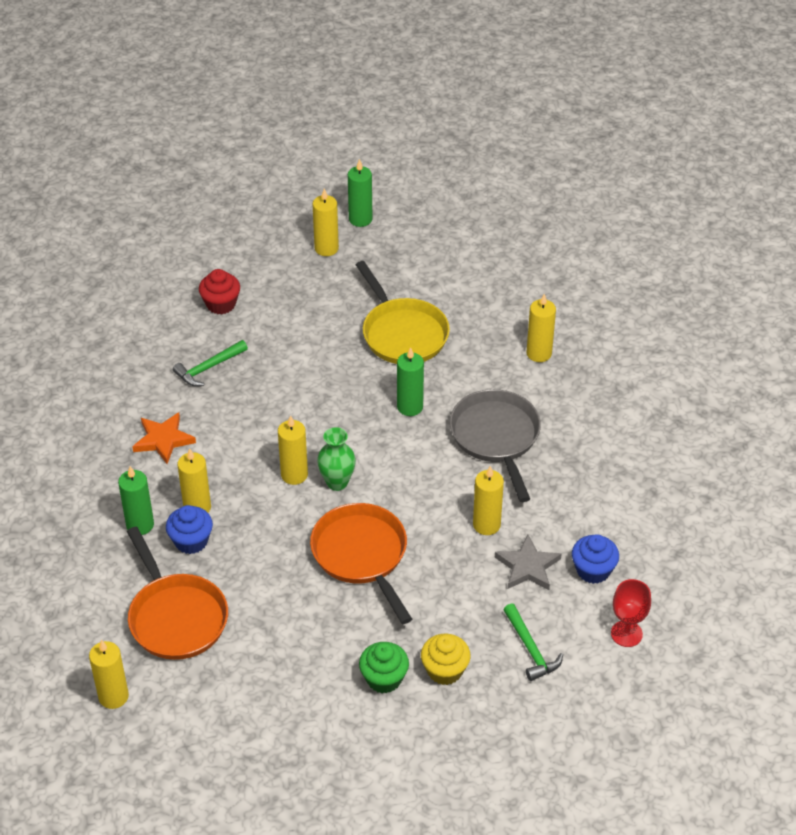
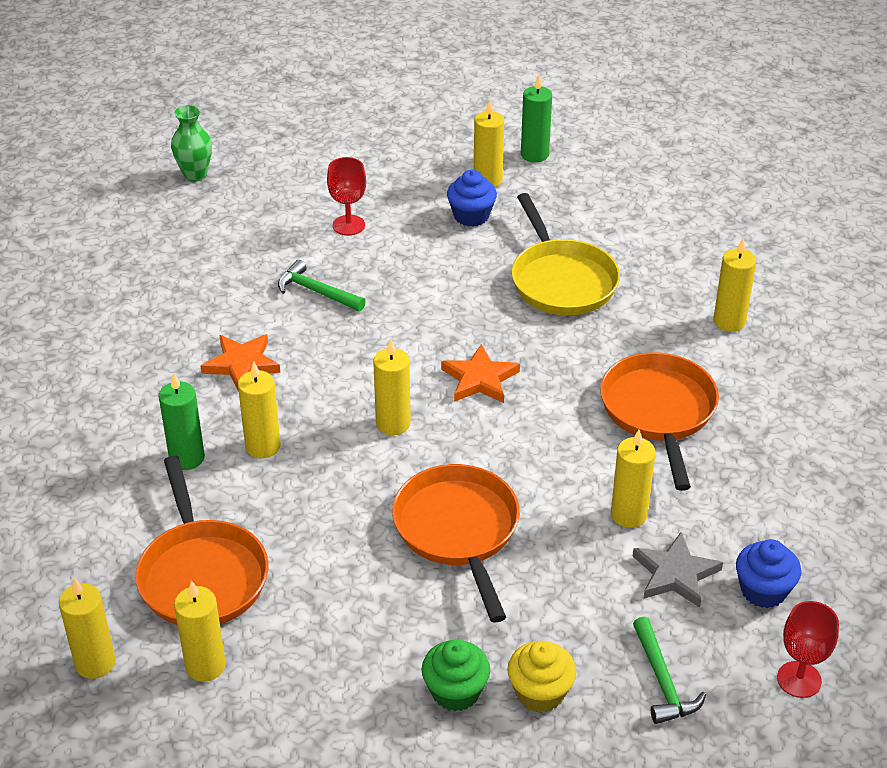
camera: 10 degrees right, 5 degrees down
blue cupcake [166,505,213,554] -> blue cupcake moved to [447,170,497,227]
green hammer [173,340,248,386] -> green hammer turned 60 degrees clockwise [278,260,366,311]
red cupcake [199,269,240,314] -> red goblet [327,157,366,235]
green vase [317,427,356,491] -> green vase moved to [171,105,212,182]
green candle [397,347,424,416] -> none
grey pan [450,389,541,502] -> orange pan [600,352,719,491]
none -> yellow candle [174,581,226,682]
none -> orange star [441,344,520,403]

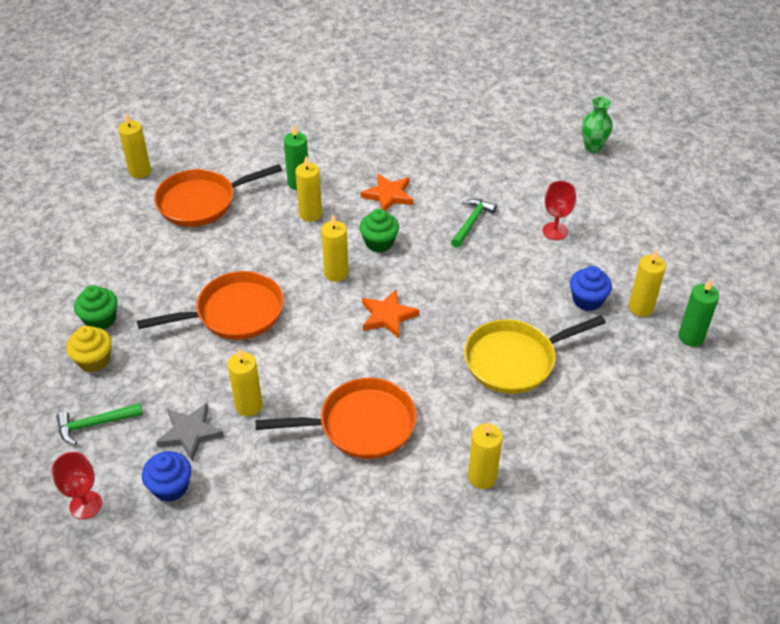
camera: 85 degrees right, 5 degrees up
yellow candle [174,581,226,682] -> none
none -> green cupcake [359,209,399,252]

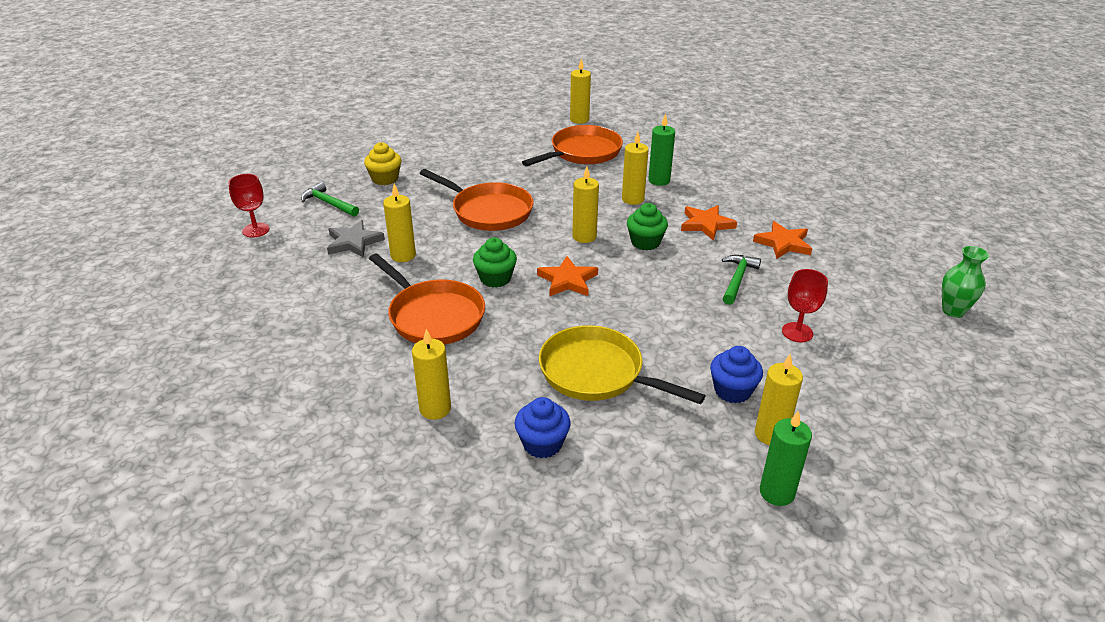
camera: 55 degrees right, 10 degrees down
green cupcake [74,285,117,330] -> green cupcake moved to [473,237,517,288]
blue cupcake [142,451,192,502] -> blue cupcake moved to [514,397,571,458]
orange pan [154,164,282,227] -> orange pan turned 105 degrees clockwise [522,125,623,166]
green hammer [451,198,497,248] -> green hammer turned 60 degrees counterclockwise [722,255,761,305]
none -> orange star [753,221,812,259]

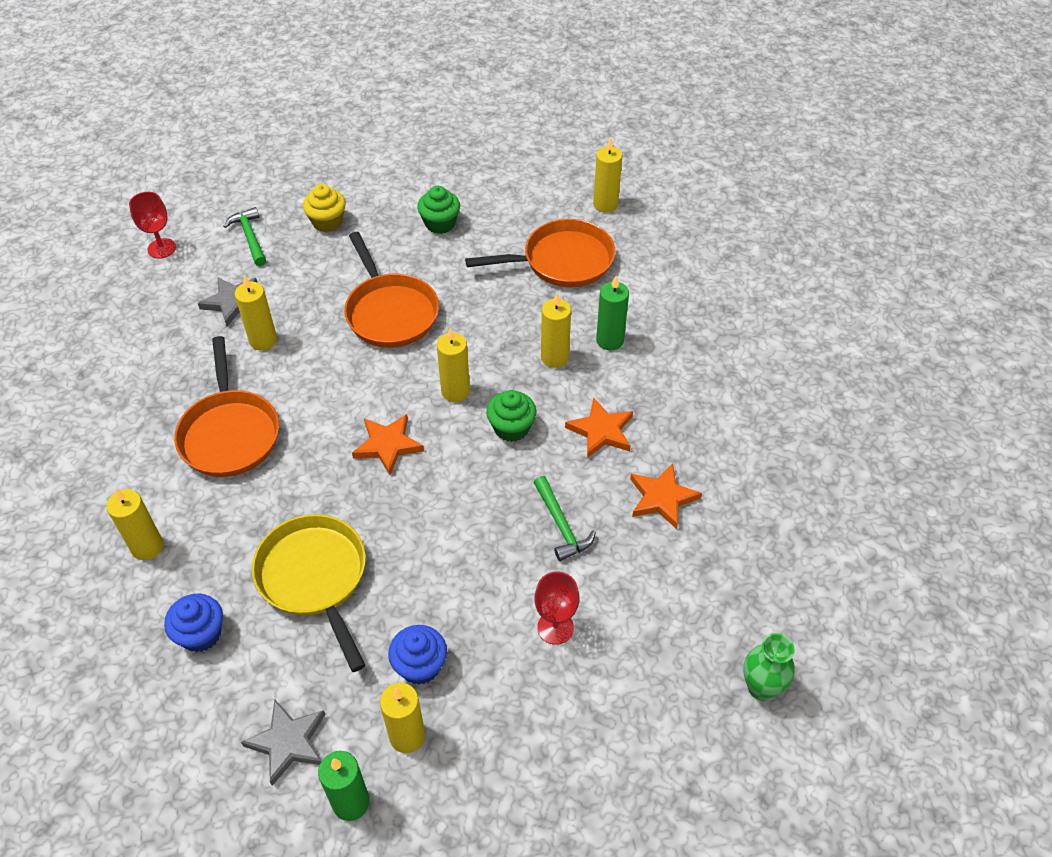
camera: 30 degrees right, 15 degrees up
green cupcake [473,237,517,288] -> green cupcake moved to [418,186,460,234]
green hammer [722,255,761,305] -> green hammer turned 105 degrees clockwise [533,476,596,561]
none -> grey star [241,700,325,786]

